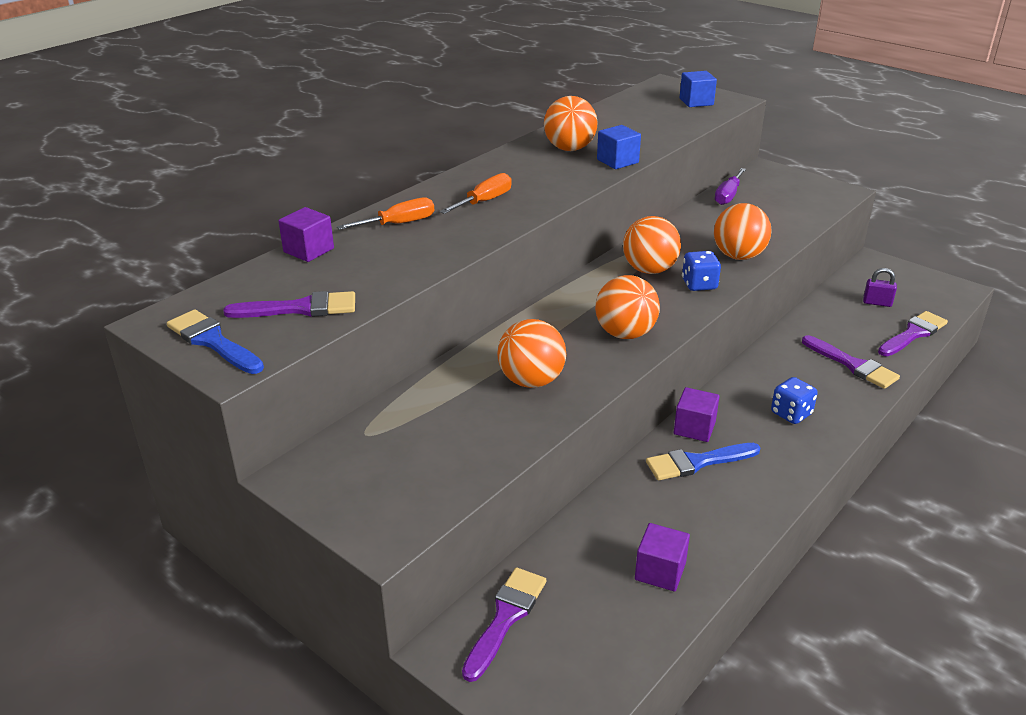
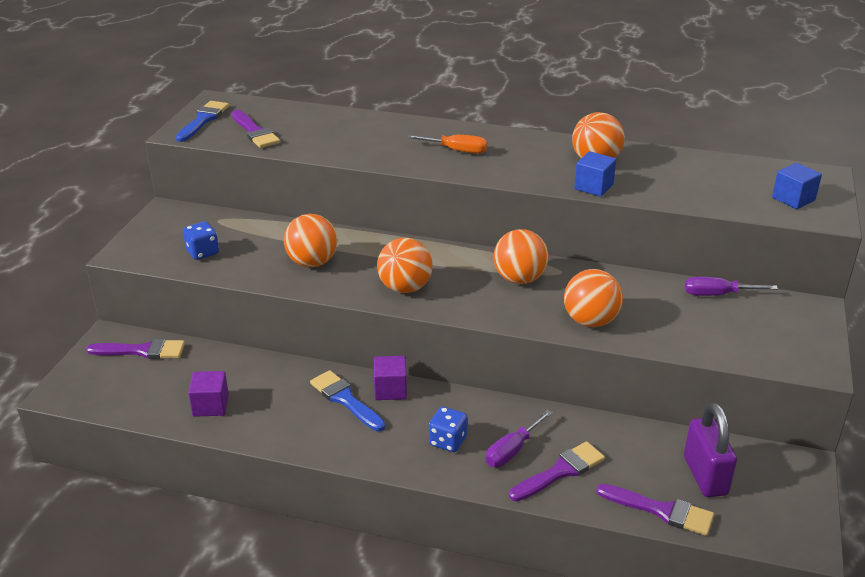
camera: 65 degrees right, 0 degrees up
purple cube [278,207,334,262] -> none
orange screwdriver [337,198,434,230] -> none
blue dice [682,251,721,291] -> blue dice moved to [183,222,219,260]
purple brush [802,335,900,389] -> purple brush turned 150 degrees counterclockwise [509,441,605,501]
purple padlock [863,268,897,307] -> purple padlock [684,403,737,497], size x1.88
none -> purple screwdriver [486,410,552,467]

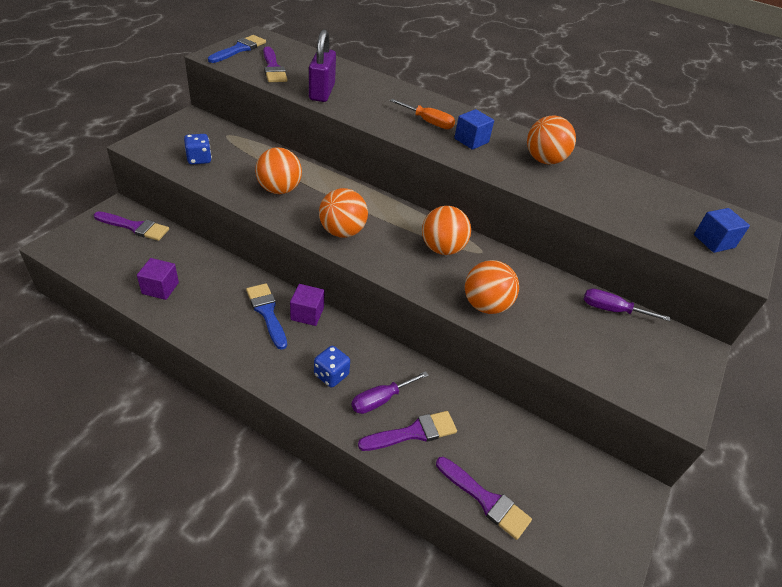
camera: 10 degrees right, 10 degrees up
blue cube [574,151,616,197] -> blue cube moved to [454,109,494,150]
purple padlock [684,403,737,497] -> purple padlock moved to [309,29,336,102]

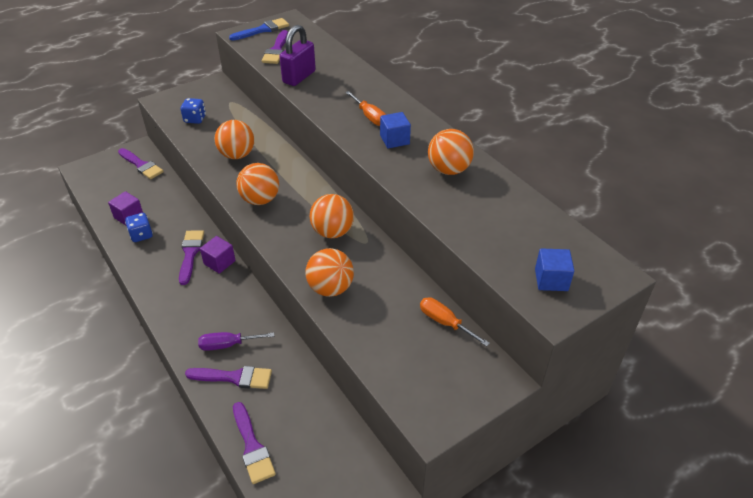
camera: 30 degrees right, 0 degrees up
blue brush [246,283,287,350] -> purple brush [179,230,204,285]
blue dice [314,346,350,387] -> blue dice moved to [125,213,153,242]
purple screwdriver [584,289,670,321] -> orange screwdriver [420,297,490,347]

